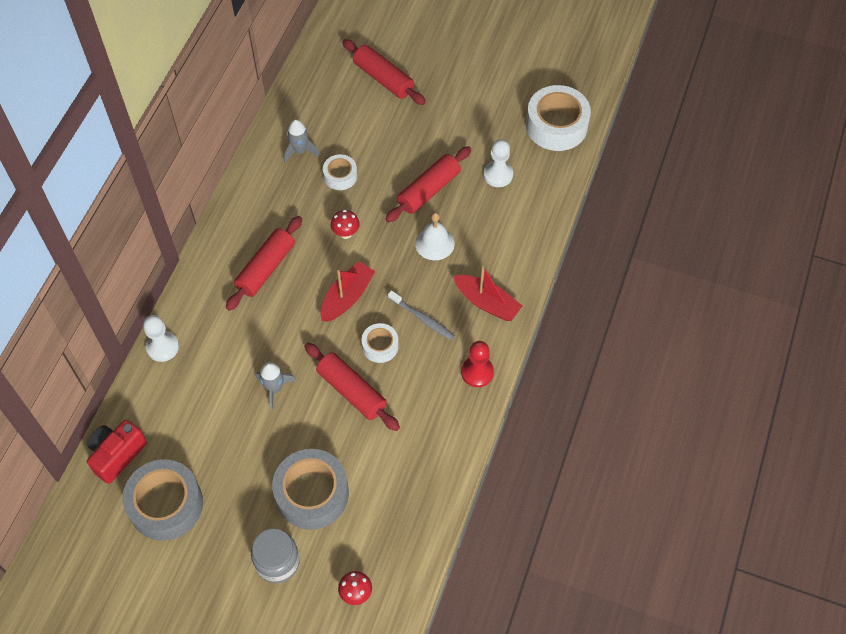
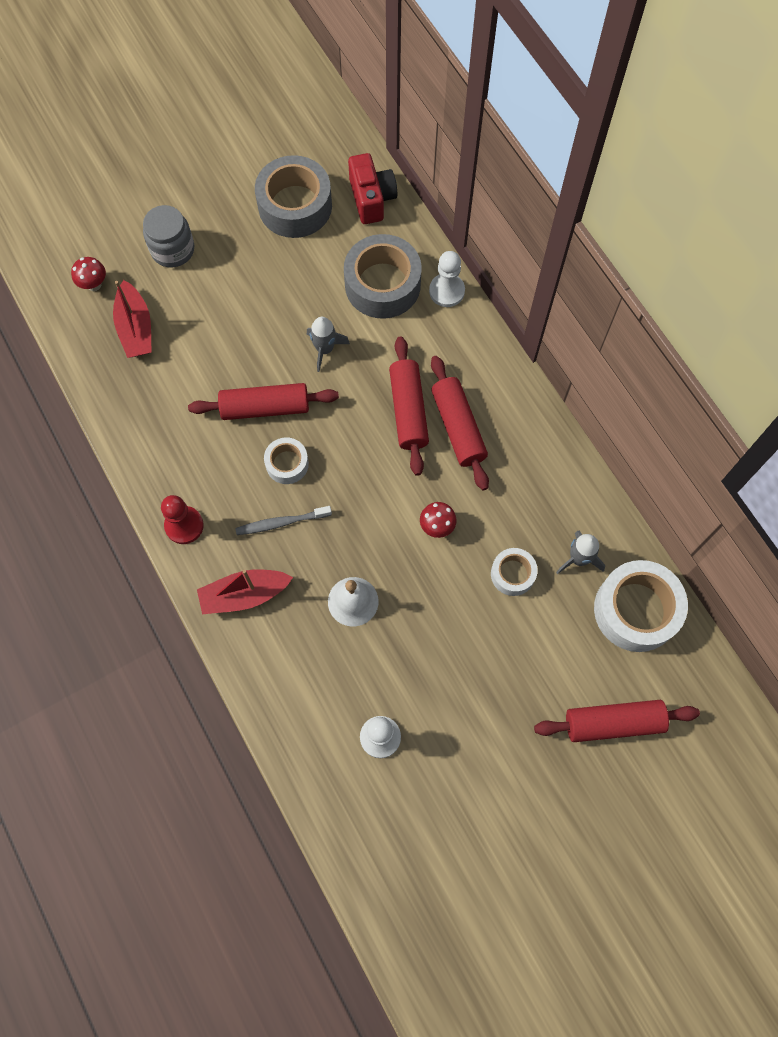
camera: 130 degrees right, 10 degrees up
grey tape [272,449,349,530] -> grey tape moved to [344,234,422,319]
red boat [321,261,376,322] -> red boat moved to [113,280,152,358]
red rolling pin [385,146,471,222] -> red rolling pin moved to [389,337,429,476]
white tape [526,85,591,151] -> white tape moved to [594,560,688,652]

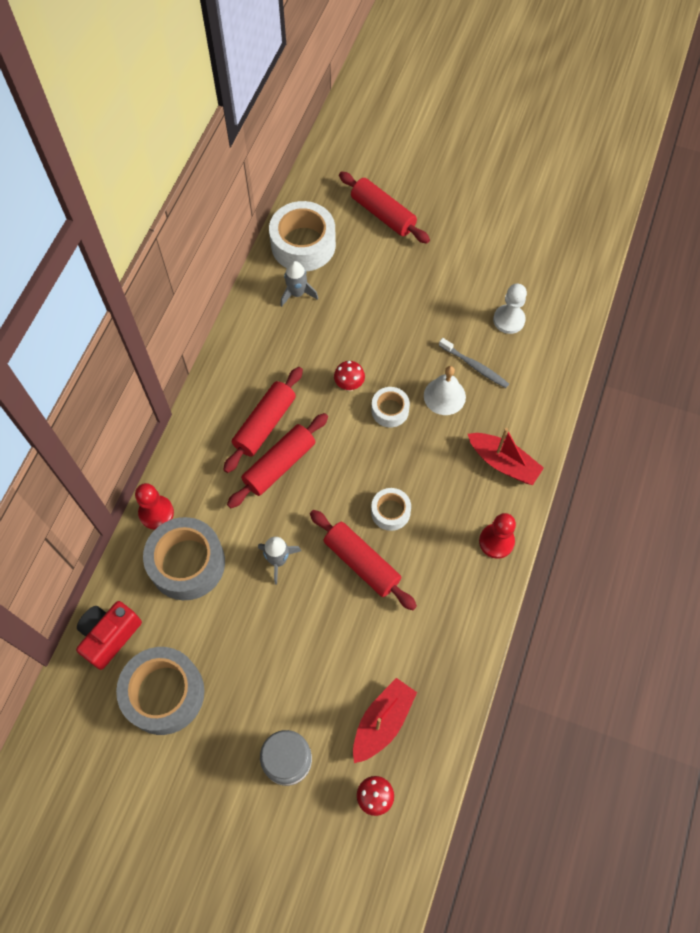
camera: 130 degrees left, 5 degrees down
grey toothbrush [235,506,332,535] -> grey toothbrush moved to [439,338,509,388]
white pawn [429,251,465,307] -> red pawn [135,483,174,529]
white tape [491,548,538,596] -> white tape moved to [371,387,410,428]

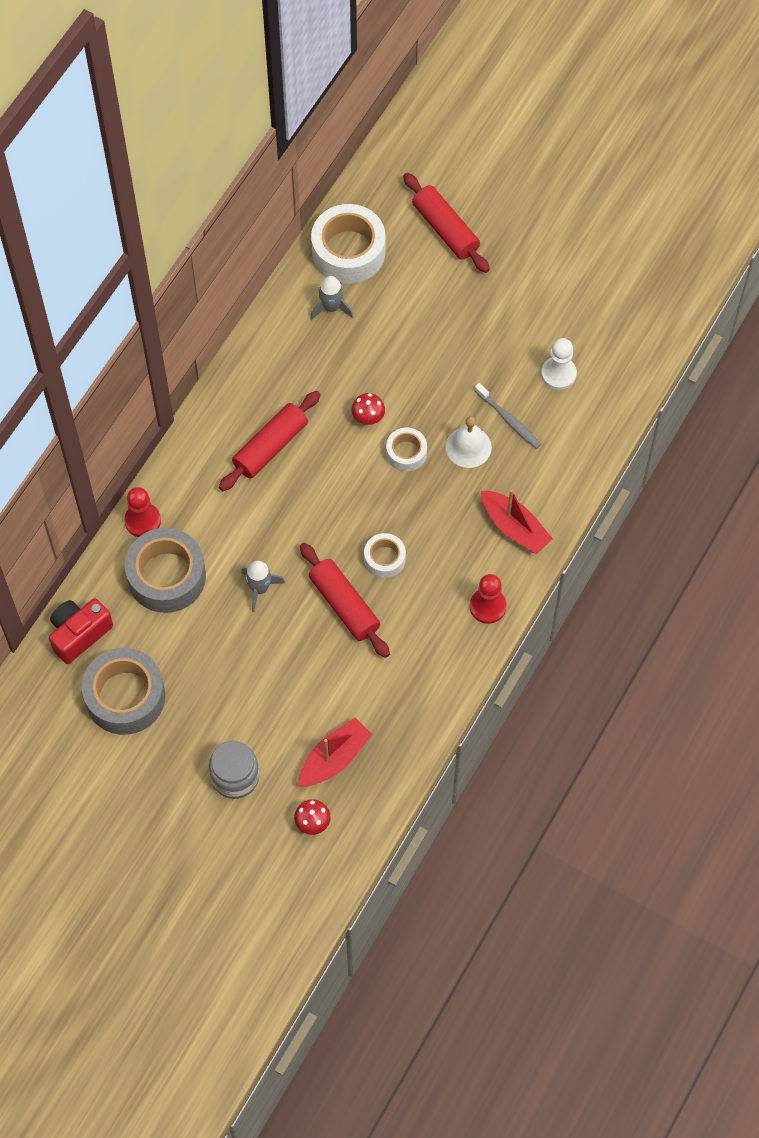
camera: 10 degrees right, 0 degrees up
red rolling pin [227,413,328,508] -> none

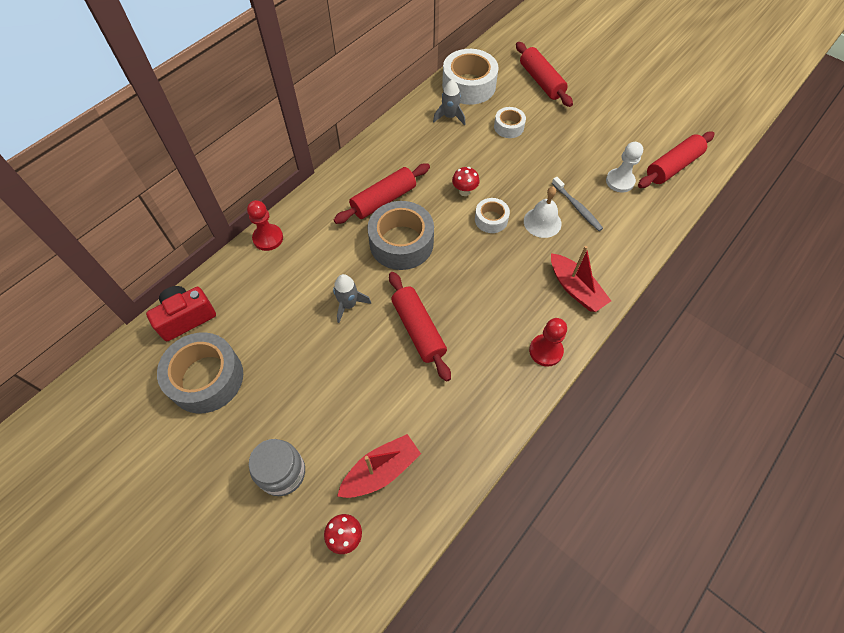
camera: 10 degrees right, 5 degrees down
grey tape [125,528,206,613] -> grey tape moved to [368,201,434,270]
white tape [364,533,406,578] -> white tape moved to [494,107,526,138]
none -> red rolling pin [638,132,715,188]

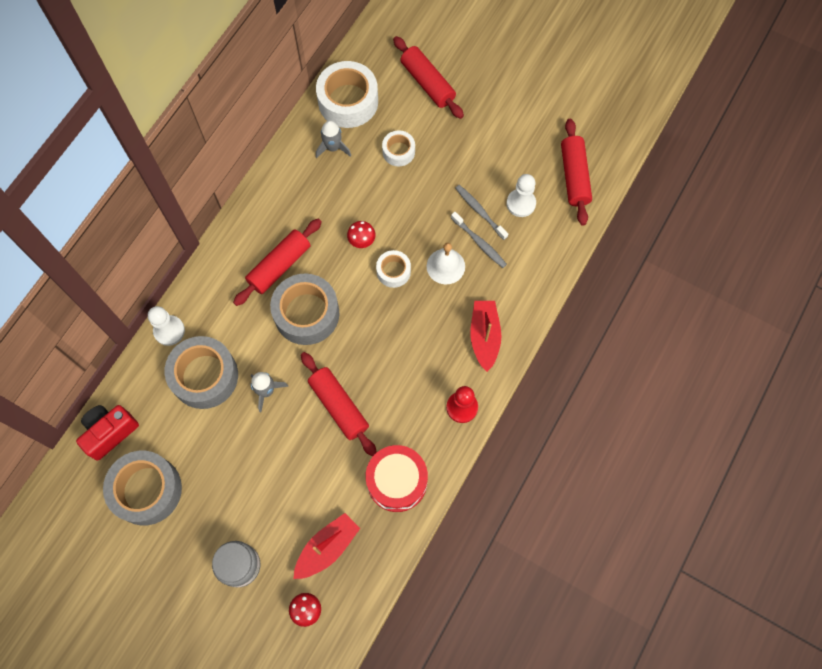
camera: 10 degrees left, 10 degrees up
red pawn [247,200,283,251] -> white pawn [148,306,185,346]
red boat [551,246,611,312] -> red boat turned 135 degrees counterclockwise [470,301,501,372]
red rolling pin [638,132,715,188] -> red rolling pin turned 45 degrees counterclockwise [561,119,592,225]
none -> grey tape [165,336,238,409]
none -> red drum [366,445,428,512]
none -> grey toothbrush [455,185,508,240]

